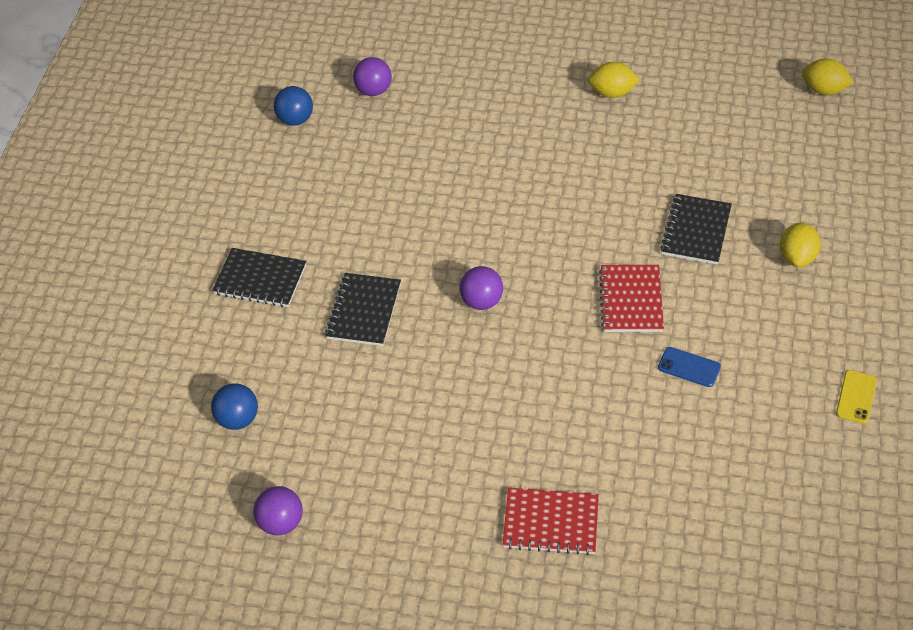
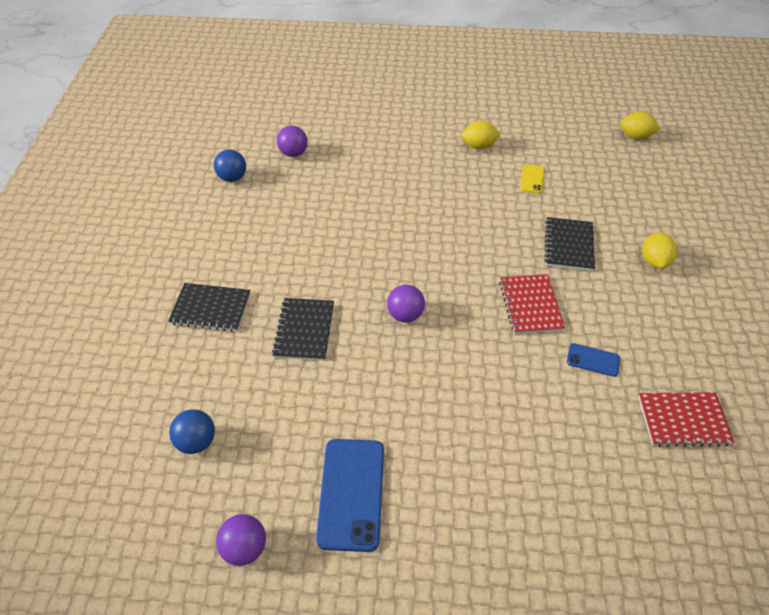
camera: 10 degrees left, 0 degrees up
red notebook [503,488,599,555] -> red notebook moved to [638,392,734,447]
yellow phone [836,370,877,424] -> yellow phone moved to [520,164,545,194]
none -> blue phone [316,439,384,552]

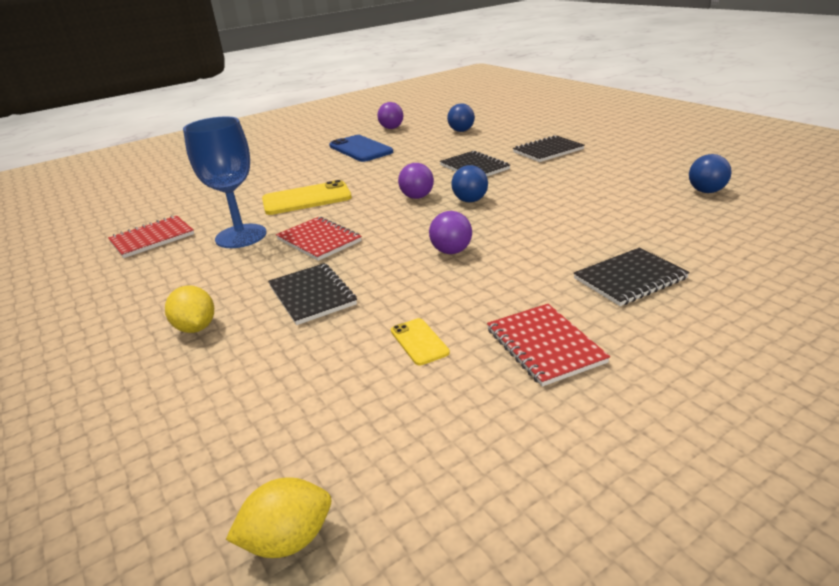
camera: 145 degrees right, 20 degrees down
purple ball [277,126,308,157] -> purple ball moved to [429,211,472,254]
yellow lemon [461,121,501,149] -> red notebook [487,304,610,387]
blue phone [567,343,620,377] -> blue goblet [183,116,267,248]
none -> yellow phone [262,180,352,215]
none -> blue ball [451,165,488,202]
none -> black notebook [574,247,690,306]

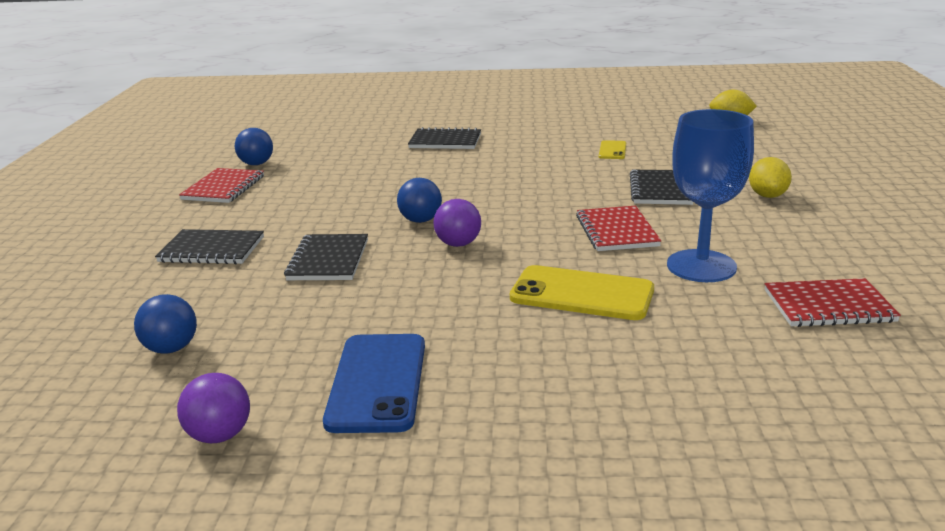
camera: 145 degrees left, 5 degrees down
purple ball [429,211,472,254] -> none
red notebook [487,304,610,387] -> red notebook moved to [179,168,264,203]

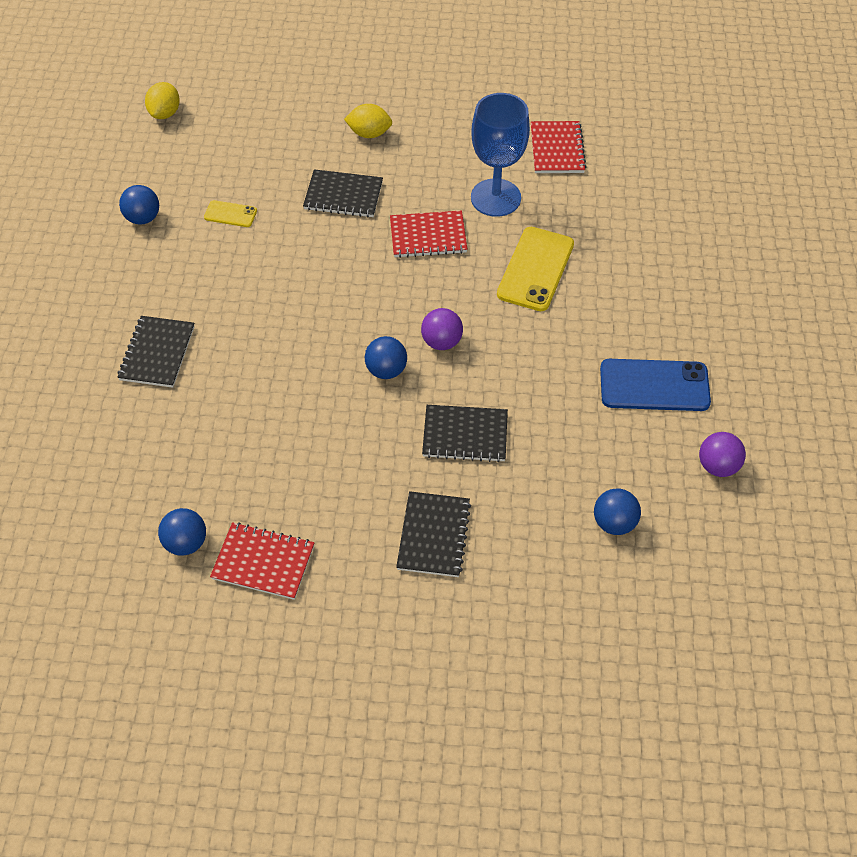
camera: 90 degrees left, 30 degrees up
none -> blue ball [119,185,159,225]

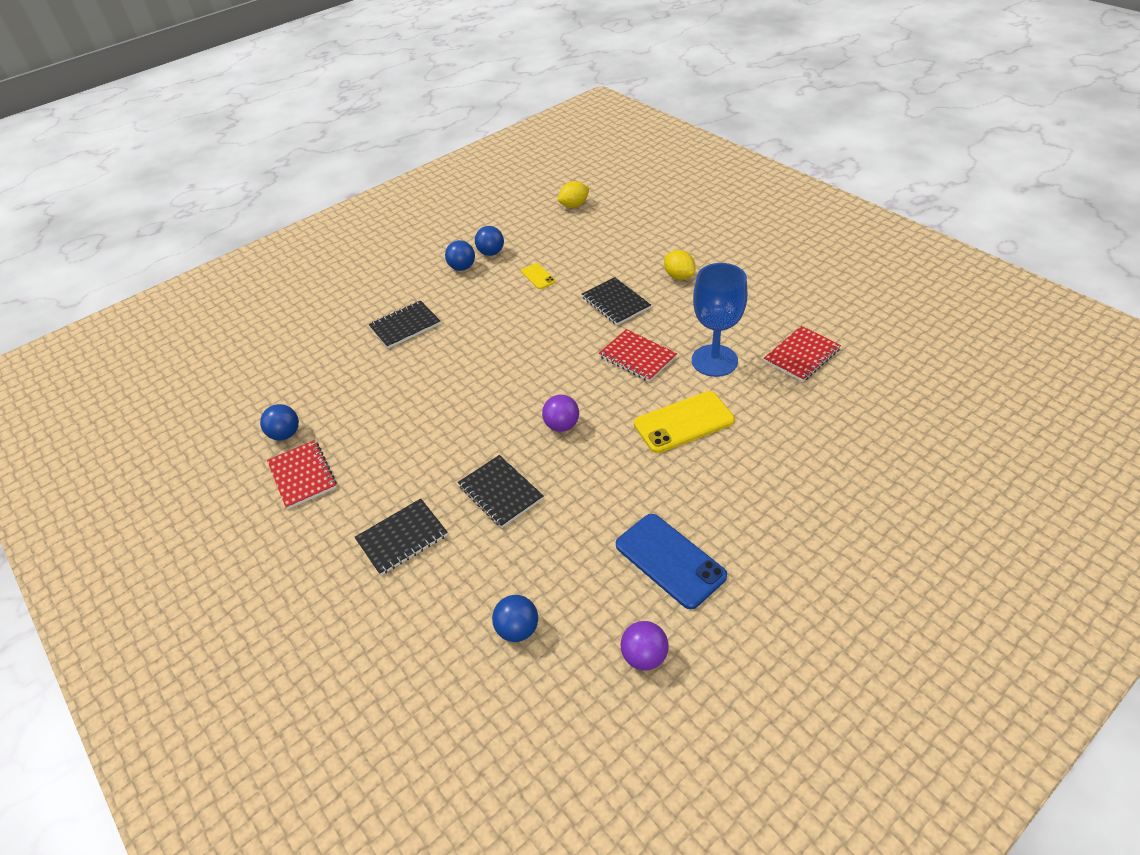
camera: 50 degrees right, 10 degrees down
blue ball [365,336,407,379] -> blue ball moved to [445,240,475,271]

